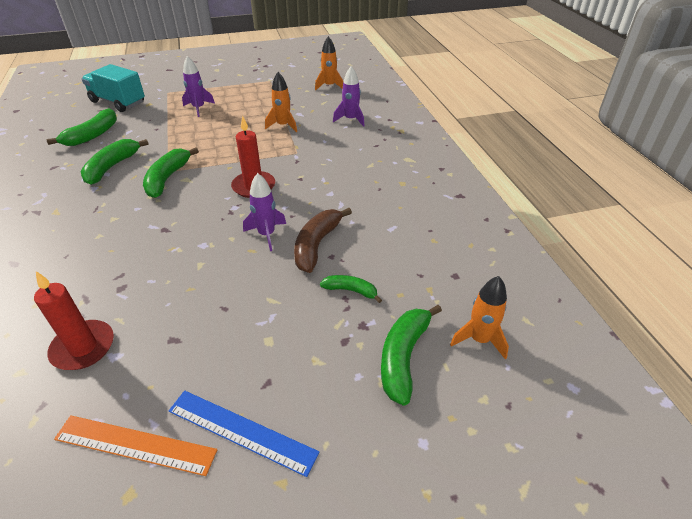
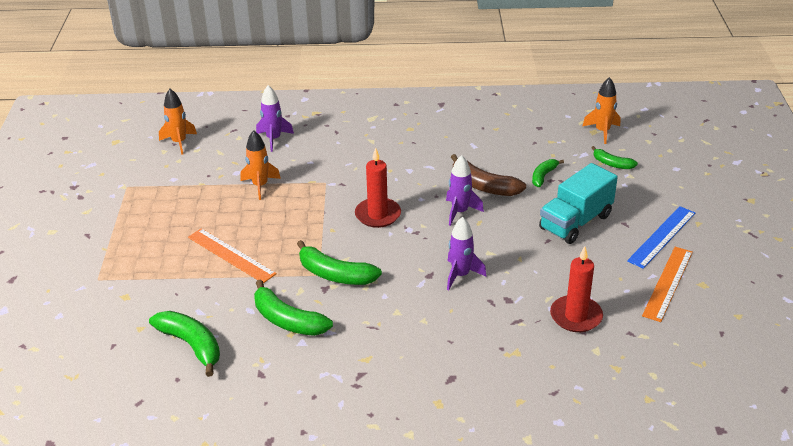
camera: 75 degrees left, 5 degrees down
turquoise truck [82,64,145,112] -> turquoise truck moved to [539,163,618,244]
purple rocket [182,56,215,117] -> purple rocket moved to [447,217,486,290]
green banana [381,305,442,406] -> green banana [591,146,638,169], size x0.59
none -> orange ruler [188,228,277,283]

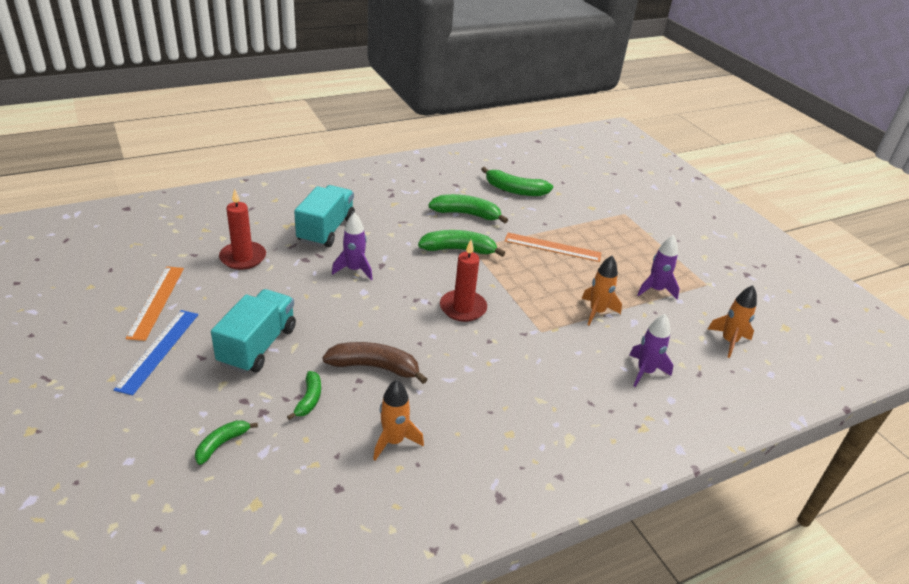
camera: 150 degrees right, 0 degrees up
purple rocket [446,155,484,226] -> purple rocket moved to [637,235,680,299]
orange rocket [583,77,620,144] -> orange rocket moved to [373,379,424,461]
green banana [591,146,638,169] -> green banana turned 60 degrees counterclockwise [195,420,258,465]
none -> turquoise truck [294,185,355,247]

